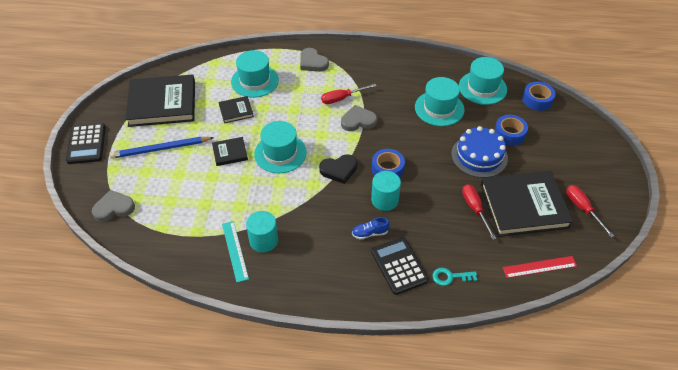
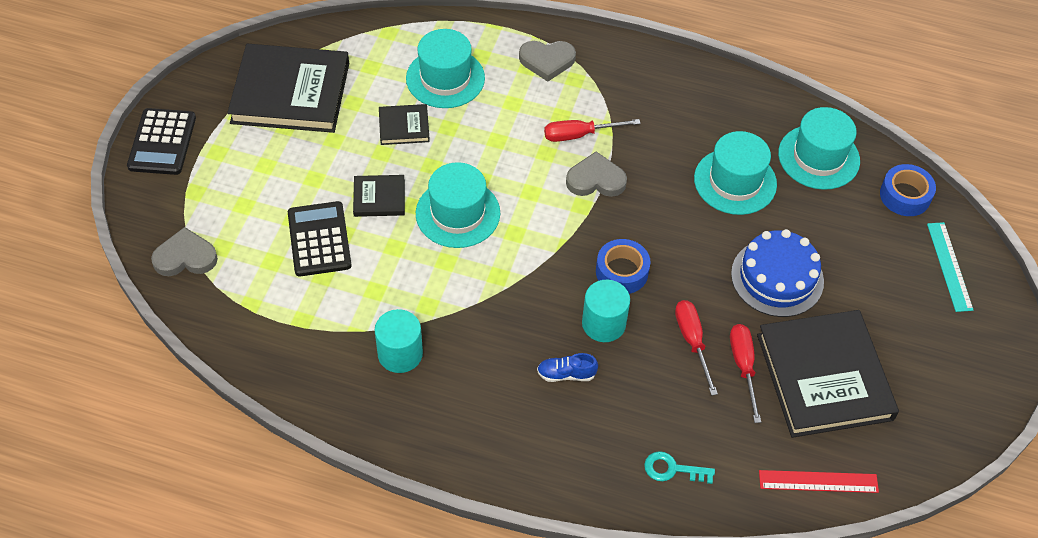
camera: 10 degrees right, 5 degrees up
blue pencil [109,137,214,159] -> none
turquoise ruler [222,221,249,282] -> turquoise ruler moved to [927,222,973,312]
grey heart [300,48,329,72] -> grey heart turned 60 degrees counterclockwise [519,41,576,82]
black heart [319,154,358,184] -> none
black calculator [371,237,429,295] -> black calculator moved to [288,201,352,277]
black book [480,171,574,237] -> black book turned 75 degrees clockwise [757,310,899,438]
blue tape [495,115,528,146] -> none
red screwdriver [566,185,614,238] -> red screwdriver moved to [675,300,718,396]

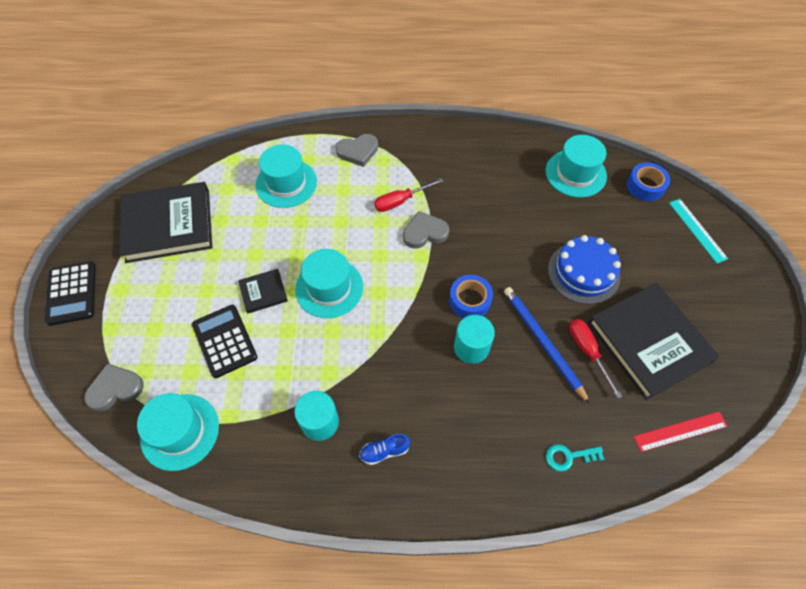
camera: 15 degrees left, 5 degrees up
black book [379,104,430,145] -> none
blue shoe [537,353,598,382] -> blue shoe moved to [359,434,410,465]
red screwdriver [675,300,718,396] -> blue pencil [504,287,590,404]
turquoise hat [694,131,777,215] -> turquoise hat moved to [137,393,219,471]

